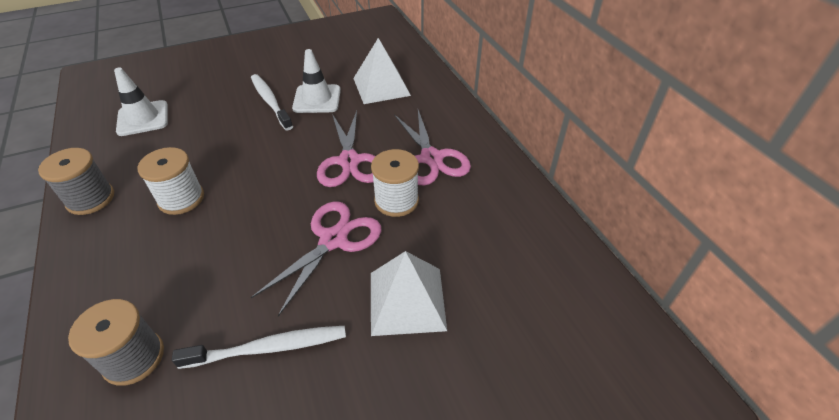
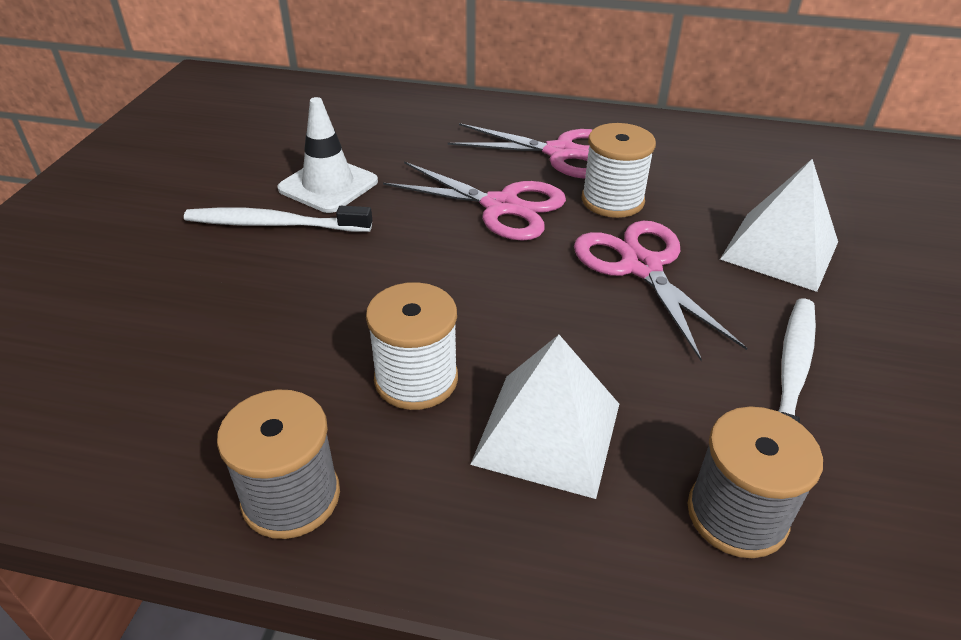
camera: 55 degrees left, 5 degrees down
white traffic cone [114,67,168,136] -> none
white pyramid [353,38,411,104] -> white pyramid moved to [470,335,619,499]

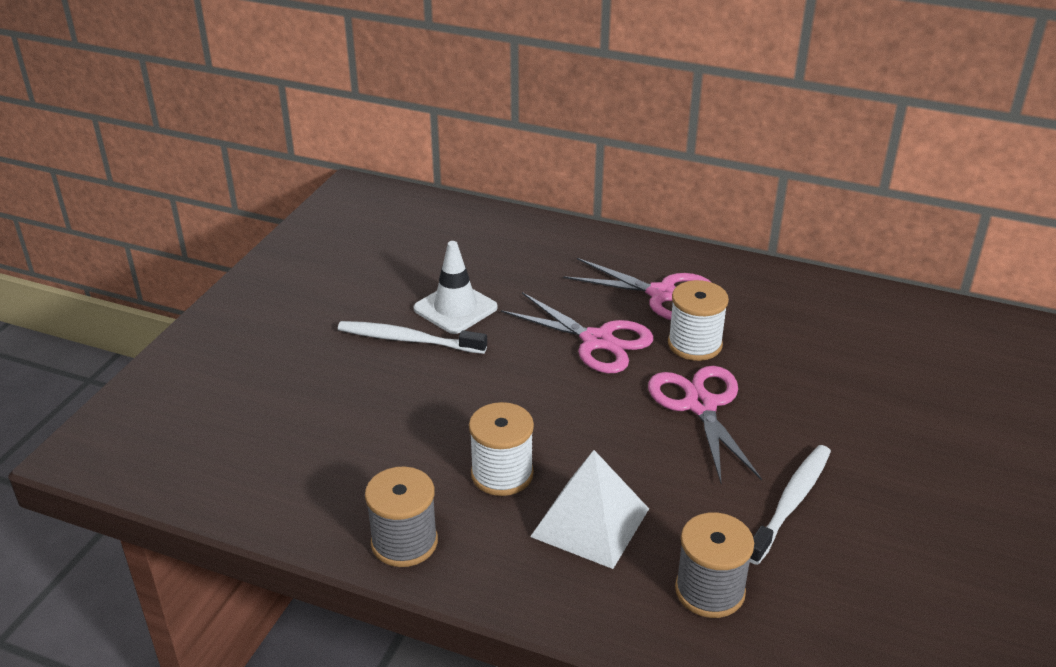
camera: 10 degrees right, 5 degrees down
white pyramid [720,159,838,292] -> none

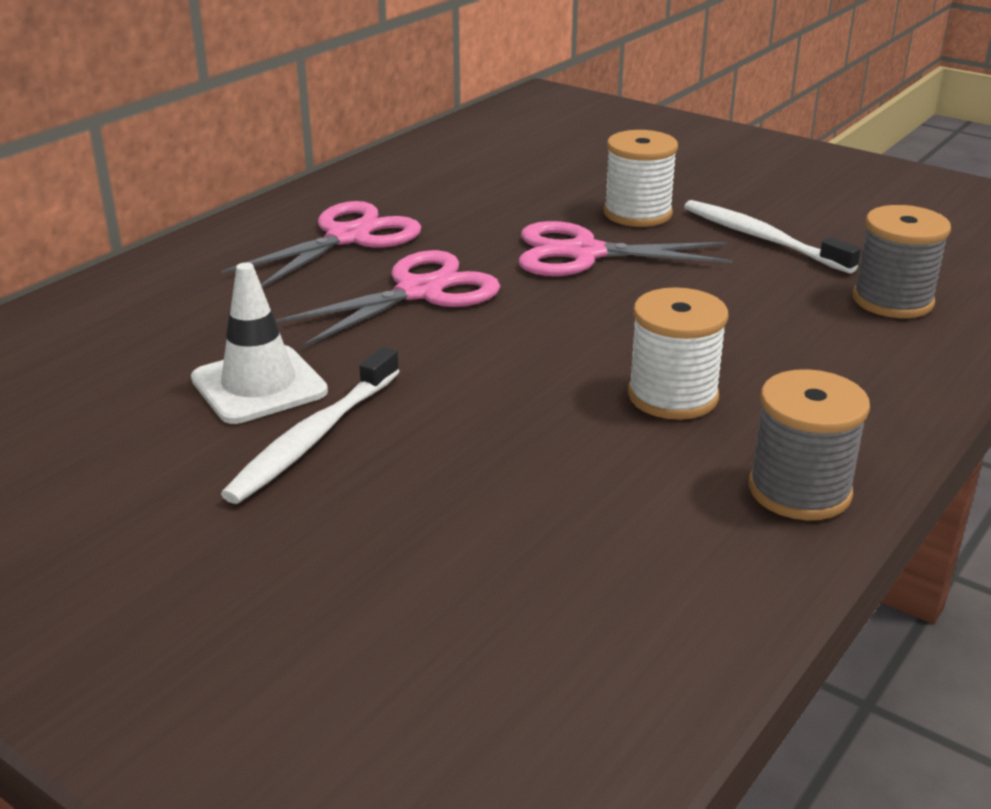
camera: 75 degrees left, 5 degrees down
white pyramid [530,450,649,569] -> none
white spool [668,280,729,361] -> white spool moved to [604,130,678,227]

